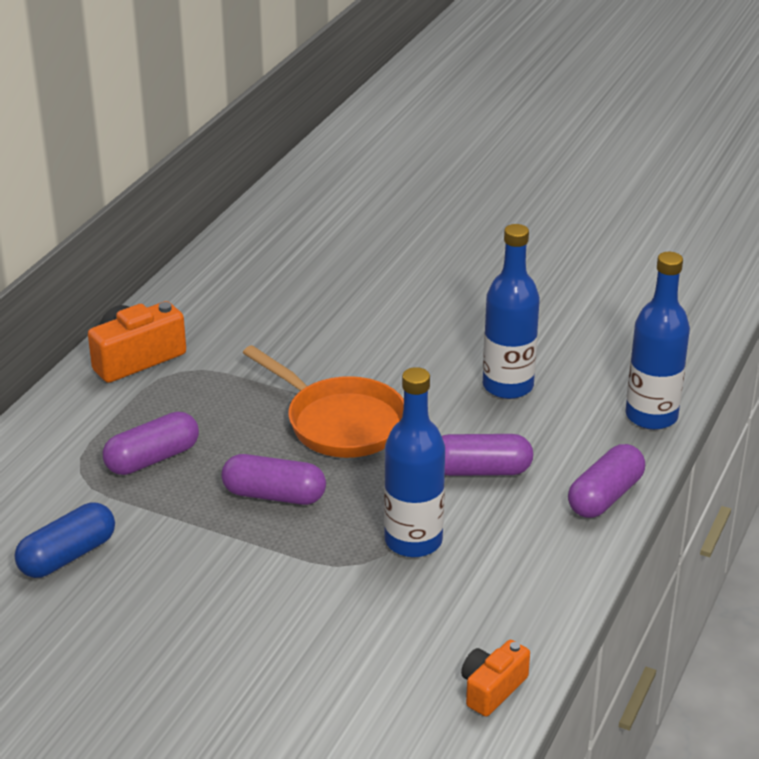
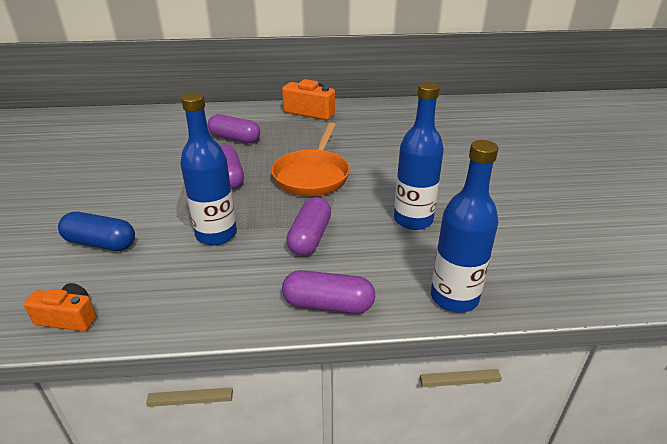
camera: 60 degrees right, 0 degrees up
blue capsule [15,503,115,578] -> blue capsule moved to [58,212,135,251]
purple capsule [442,434,533,476] -> purple capsule turned 45 degrees clockwise [286,197,331,256]

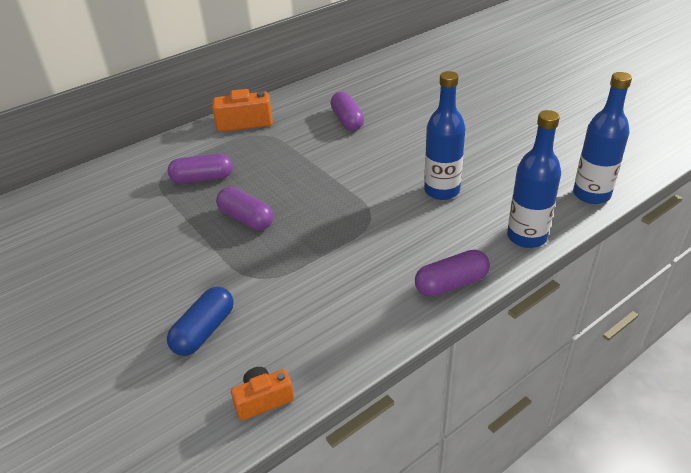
camera: 30 degrees left, 5 degrees up
blue capsule [58,212,135,251] -> blue capsule turned 45 degrees counterclockwise [167,287,234,356]
blue bottle [180,93,237,245] -> blue bottle moved to [573,72,632,204]
orange pan [271,122,350,196] -> none
purple capsule [286,197,331,256] -> purple capsule moved to [330,92,364,131]

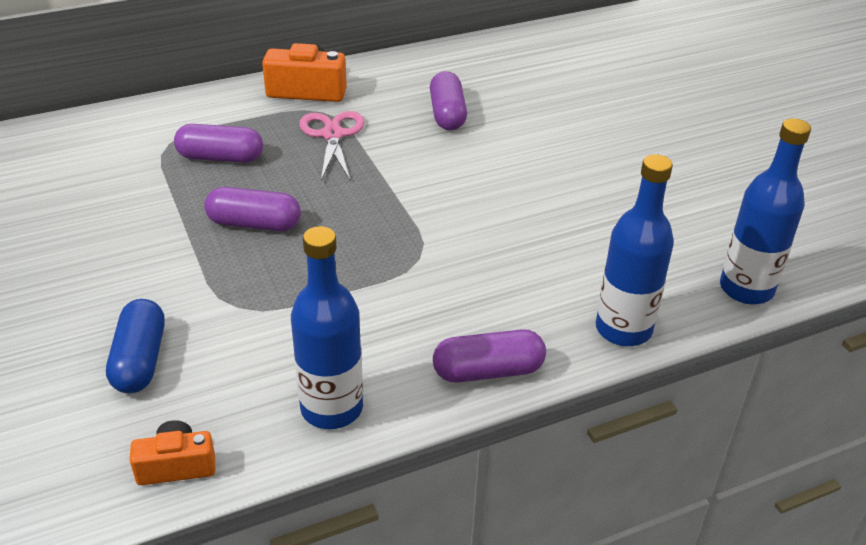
camera: 10 degrees right, 0 degrees up
blue capsule [167,287,234,356] -> blue capsule turned 45 degrees counterclockwise [106,299,165,393]
purple capsule [216,187,273,230] -> purple capsule turned 45 degrees counterclockwise [204,187,301,231]
blue bottle [424,71,465,200] -> blue bottle moved to [291,226,363,429]
none -> pink scissors [299,111,365,180]

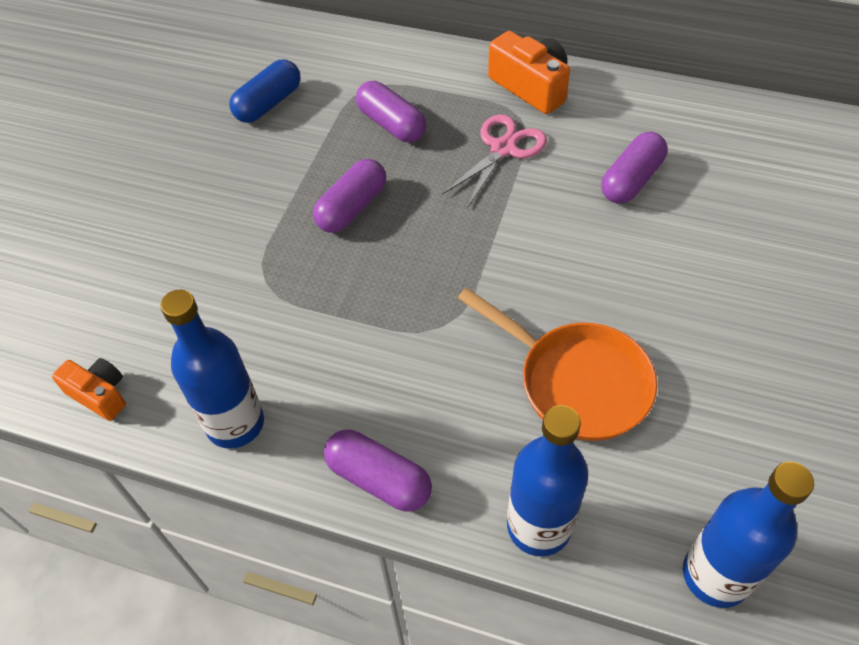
camera: 45 degrees right, 15 degrees up
blue capsule [106,299,165,393] -> blue capsule moved to [229,59,301,123]
purple capsule [204,187,301,231] -> purple capsule turned 75 degrees clockwise [313,159,386,233]
none -> orange pan [458,288,657,441]

